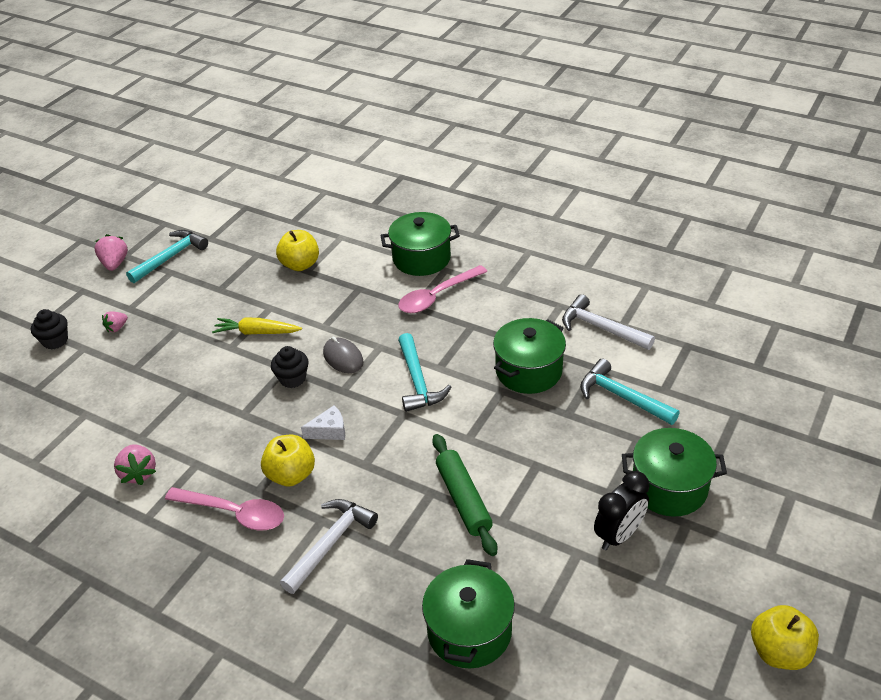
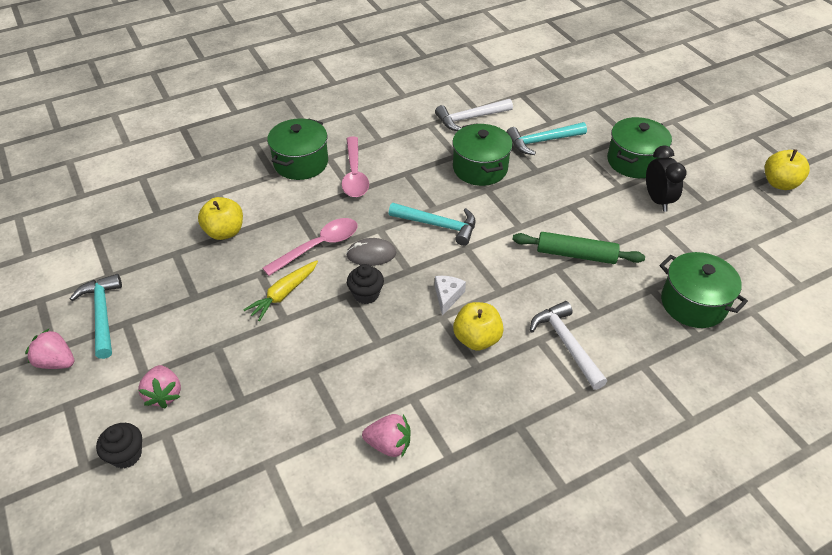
camera: 60 degrees left, 5 degrees up
pink strawberry [102,311,128,332] -> pink strawberry [138,365,181,408], size x1.58
pink spoon [165,487,284,531] -> pink spoon moved to [262,218,358,276]

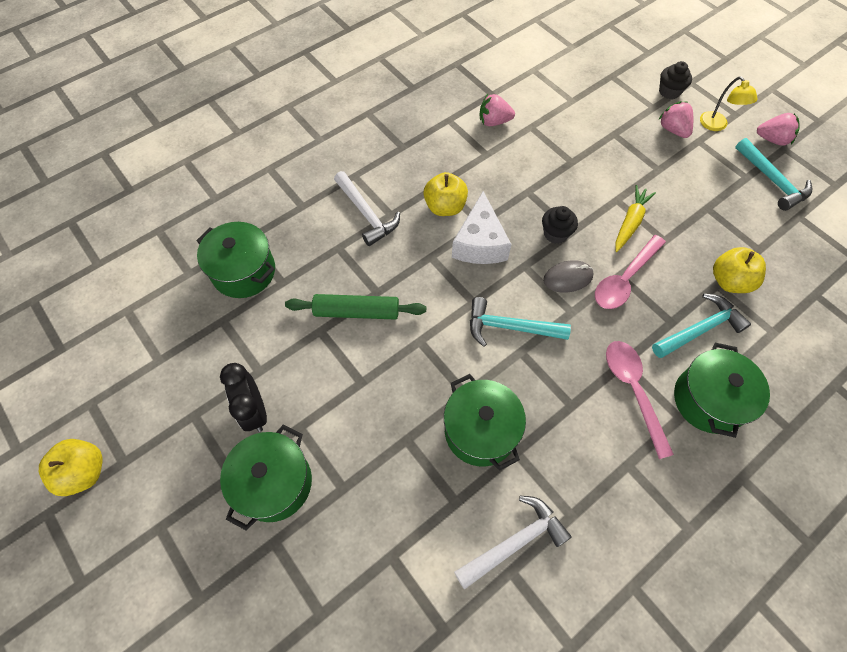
camera: 170 degrees right, 15 degrees up
white cheese [435,276,466,316] -> white cheese [452,191,512,264], size x1.84
turquoise hammer [506,122,587,155] -> turquoise hammer moved to [652,294,751,358]
none -> yellow lamp [700,76,758,131]

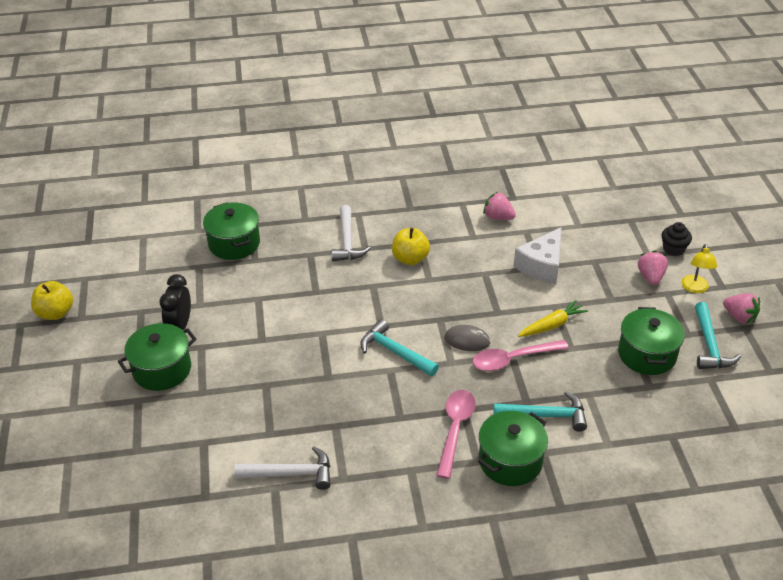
camera: 30 degrees right, 20 degrees down
green rolling pin [285,294,426,320] -> none
green pot [444,374,526,471] -> green pot moved to [618,307,685,375]
white cheese [452,191,512,264] -> white cheese moved to [514,227,561,284]
black cupcake [542,206,578,244] -> none
yellow apple [713,247,766,293] -> none

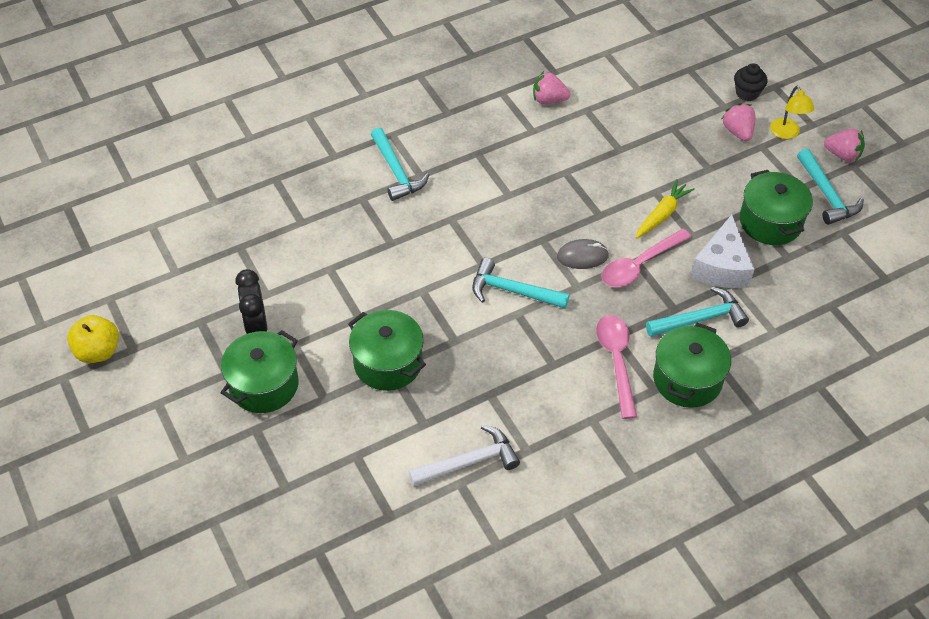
camera: 20 degrees left, 10 degrees up
green pot [203,202,260,260] -> green pot moved to [348,310,426,391]
white hammer [331,205,371,261] -> turquoise hammer [371,128,430,201]
yellow apple [392,228,430,265] -> none
white cheese [514,227,561,284] -> white cheese moved to [690,215,755,288]

